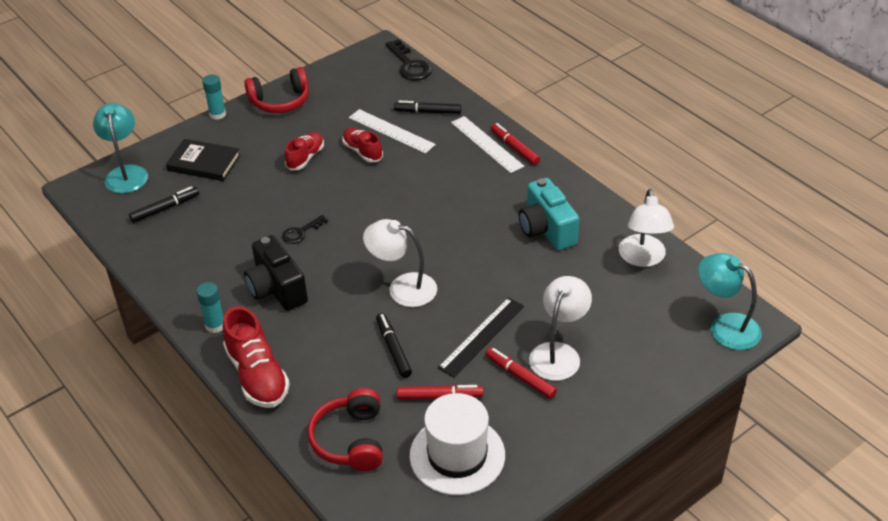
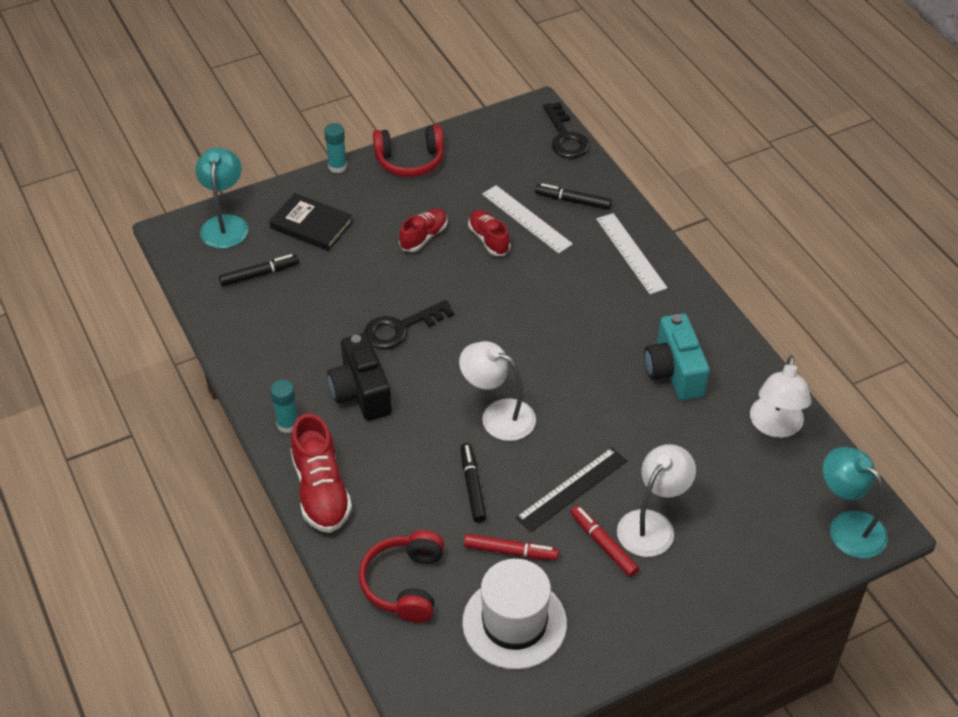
camera: 10 degrees right, 5 degrees up
black key [282,215,328,244] -> black key [364,300,454,350], size x1.67
red marker [491,123,540,165] -> none

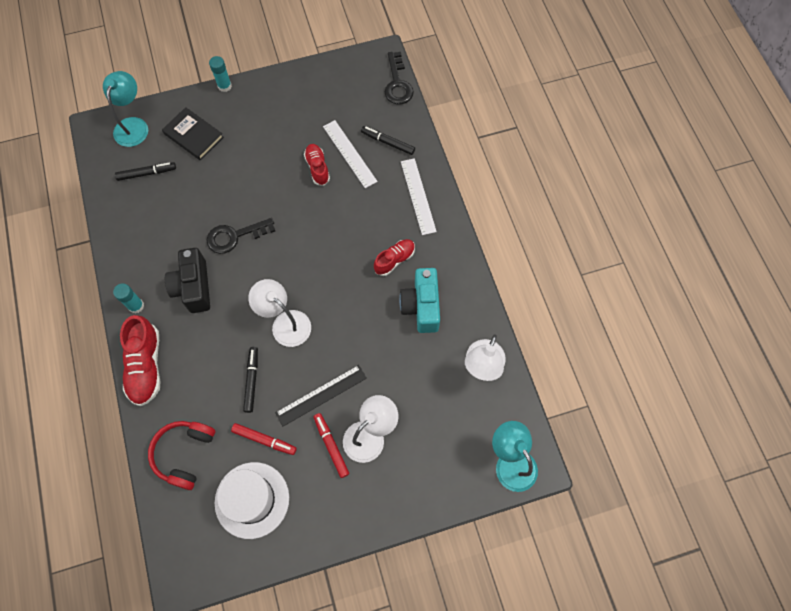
camera: 10 degrees right, 20 degrees up
red headphones [373,125,444,177] -> none
red shoe [399,209,447,252] -> red shoe moved to [374,239,415,276]

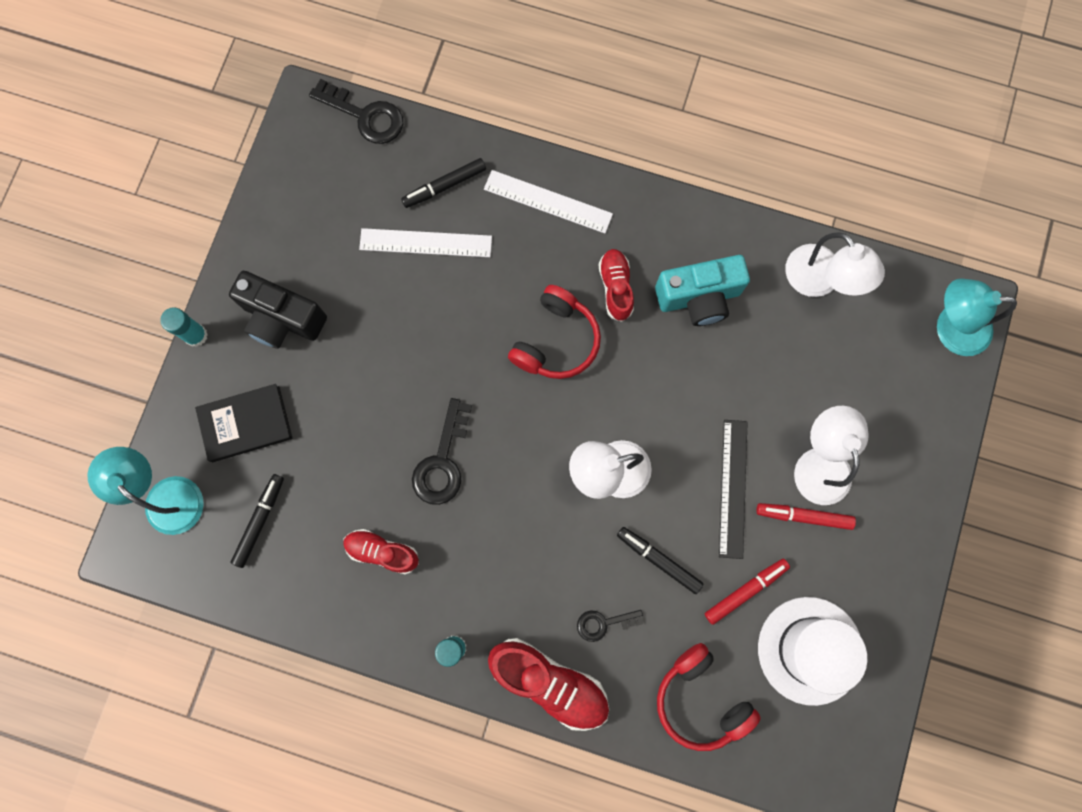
camera: 55 degrees left, 10 degrees up
black camera [165,248,210,313] -> black camera moved to [229,271,327,349]
red shoe [304,144,330,186] -> red shoe moved to [343,529,419,574]
turquoise camera [399,268,440,333] -> turquoise camera turned 45 degrees counterclockwise [655,255,750,326]
none -> red headphones [508,285,601,379]
none -> black key [577,610,643,642]

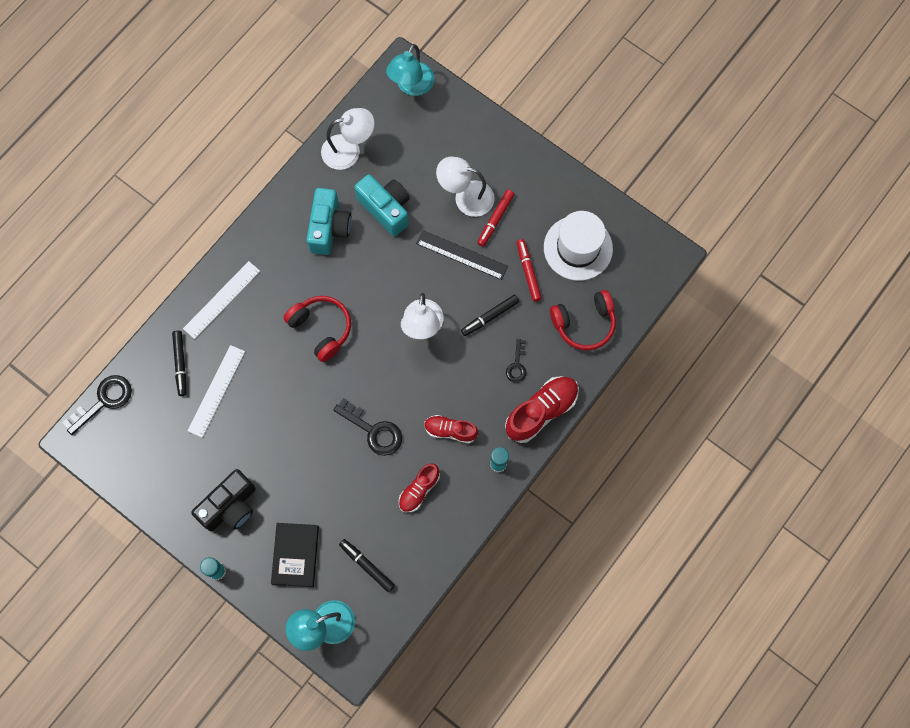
camera: 70 degrees left, 5 degrees down
red shoe [599,249,634,322] -> red shoe moved to [424,415,478,443]
none -> turquoise camera [354,174,410,237]

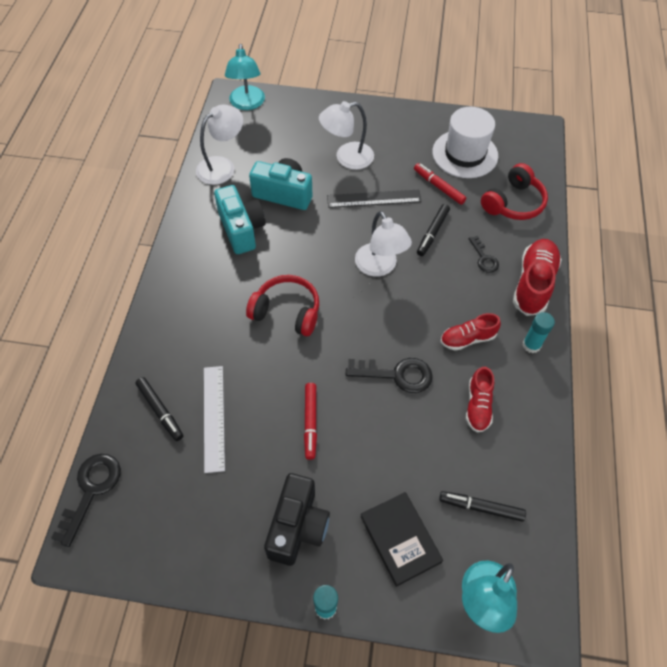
camera: 30 degrees left, 15 degrees down
white ruler [183,261,260,339] -> none
red marker [477,190,514,247] -> red marker moved to [304,383,317,460]

